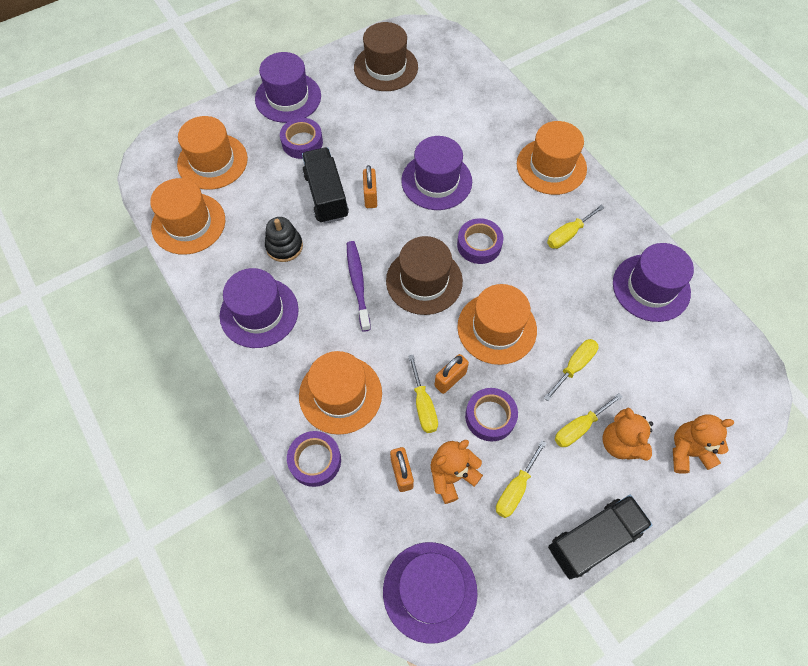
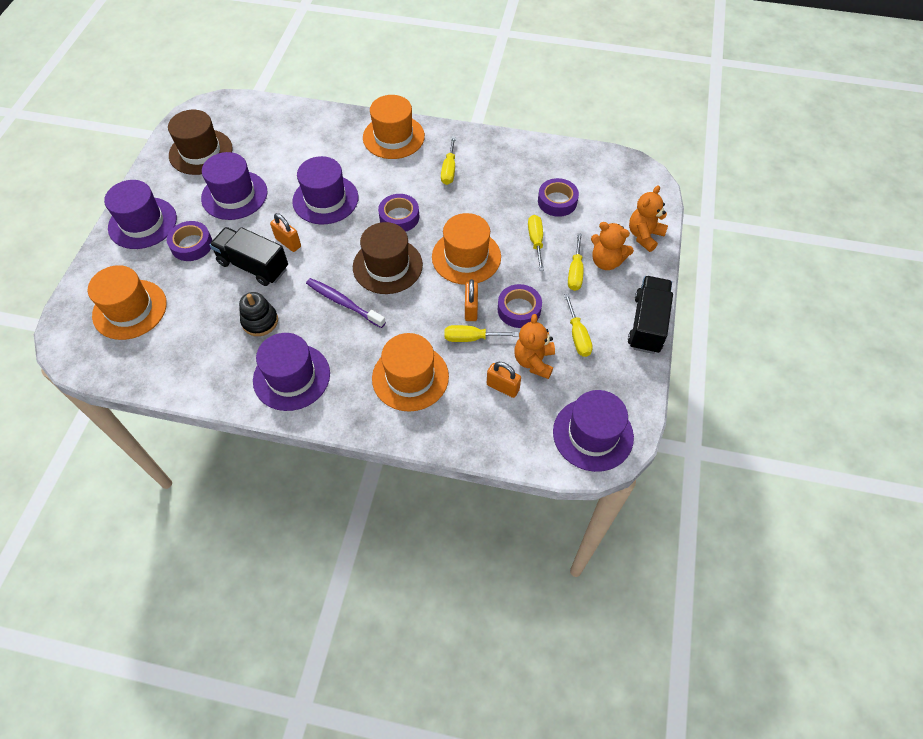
camera: 45 degrees left, 5 degrees down
orange hat [150,178,225,255] -> none
purple tape [287,431,341,487] -> purple tape moved to [538,178,579,217]
yellow screwdriver [408,355,438,433] -> yellow screwdriver turned 150 degrees clockwise [445,325,519,342]
purple hat [613,243,694,322] -> purple hat moved to [201,152,267,220]

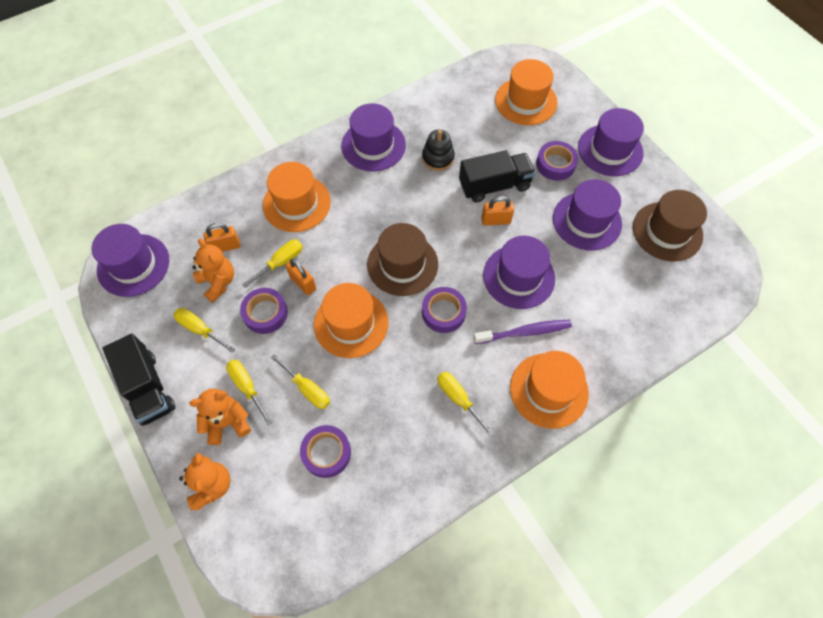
camera: 135 degrees right, 5 degrees up
purple toothbrush [306,278,386,328] -> purple toothbrush moved to [473,320,572,344]

